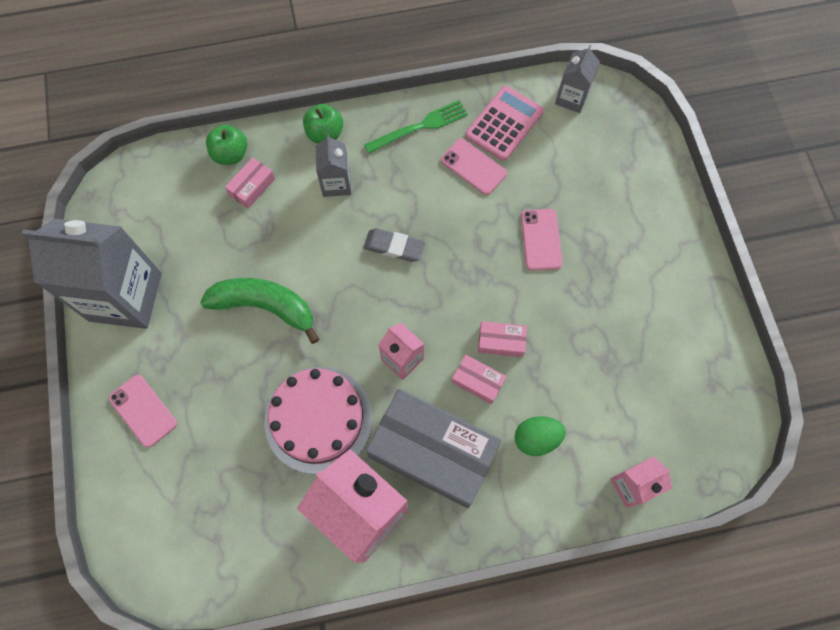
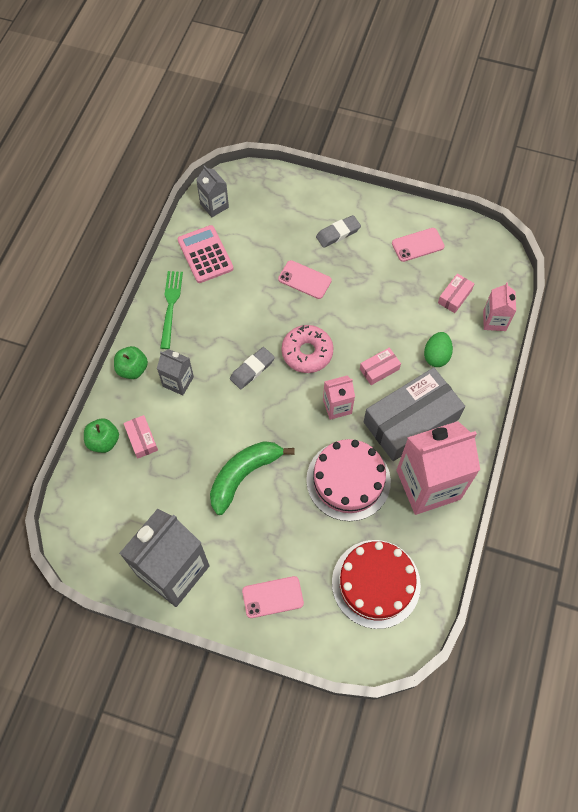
camera: 60 degrees left, 5 degrees down
pink phone [441,139,507,195] -> pink phone moved to [392,228,445,262]
pink box [478,321,527,357] -> pink box moved to [438,273,475,313]
none -> pink donut [282,325,333,373]
none -> grey eraser [316,215,361,248]
none -> red cake [332,540,421,629]

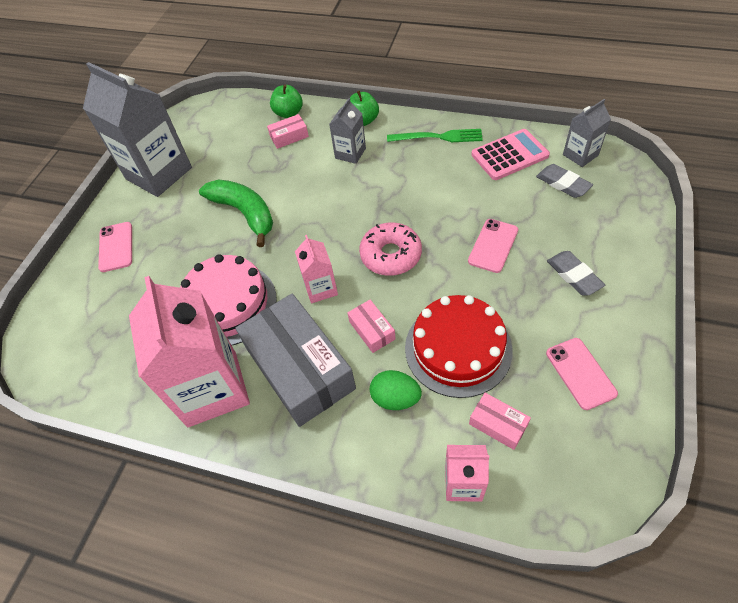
camera: 95 degrees right, 10 degrees down
grey eraser [230,347,275,389] -> grey eraser moved to [536,164,593,198]
red cake [332,540,421,629] -> red cake moved to [405,295,513,398]

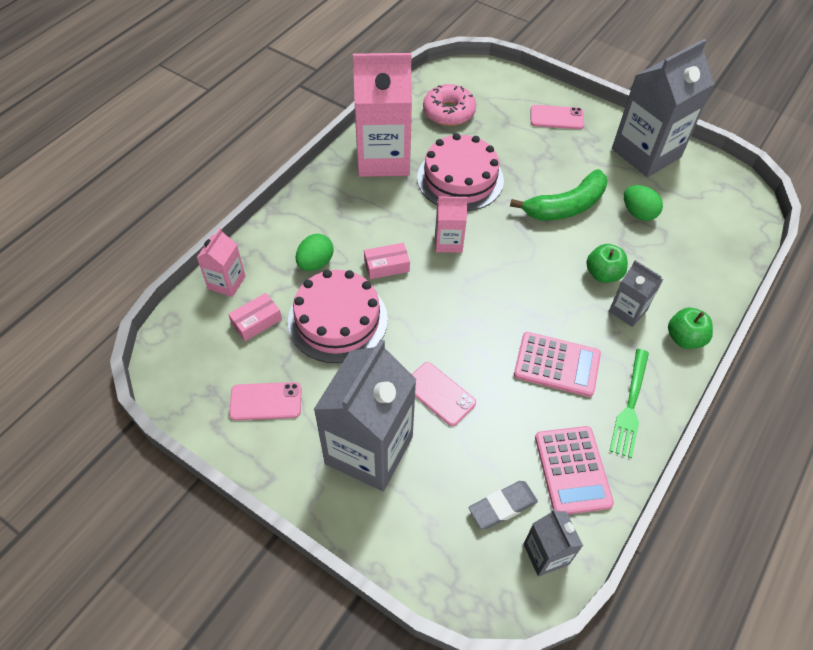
camera: 100 degrees right, 0 degrees up
grey box [236,294,356,427] -> none
pink box [267,114,309,149] -> none
green apple [270,85,303,118] -> green apple moved to [586,244,628,283]
pink donut [359,222,422,276] -> pink donut moved to [423,84,476,126]
red cake [405,295,513,398] -> pink cake [288,270,388,363]
grey eraser [547,251,605,295] -> grey carton [313,339,417,491]
none -> pink calculator [514,332,601,397]
none -> green egg [624,185,663,221]

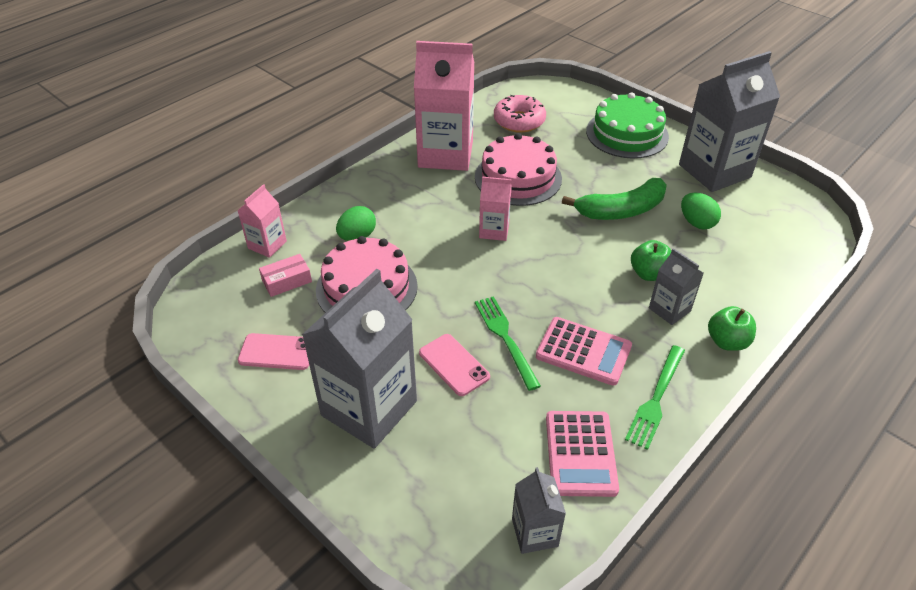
camera: 10 degrees right, 10 degrees down
pink box [364,243,410,279] -> none
grey eraser [469,481,538,529] -> none
pink phone [530,105,584,129] -> green cake [586,92,669,158]
none -> green fork [475,296,541,391]

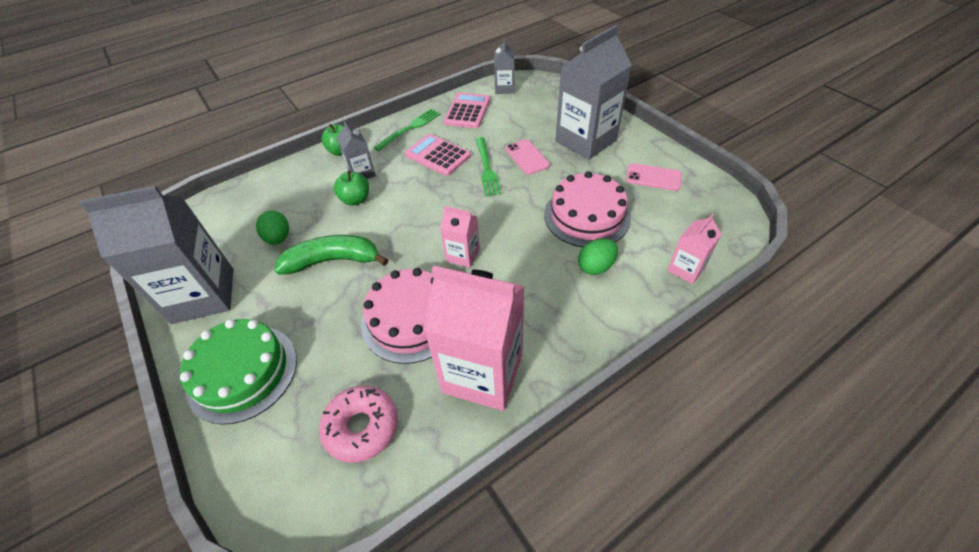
camera: 165 degrees left, 5 degrees up
pink box [259,254,312,297] -> none

